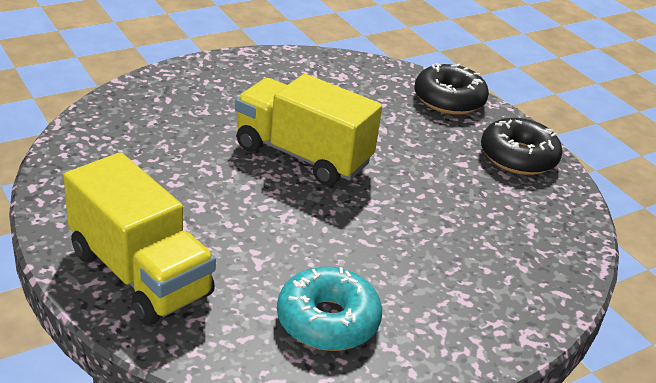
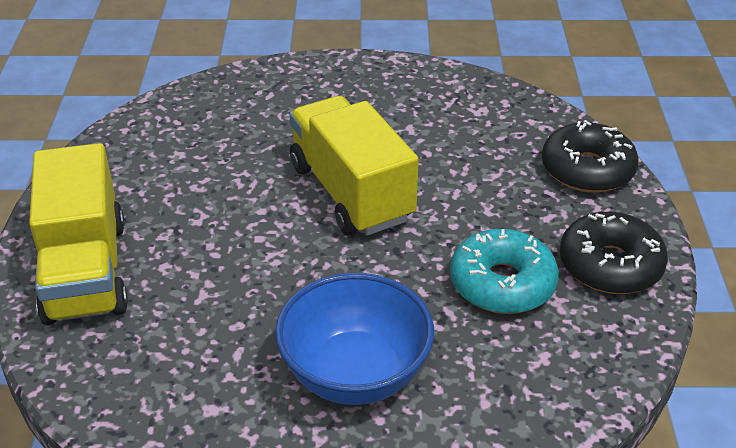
camera: 35 degrees right, 5 degrees up
turquoise donut [277,267,382,351] -> turquoise donut moved to [450,229,559,314]
none -> blue bowl [275,273,434,405]

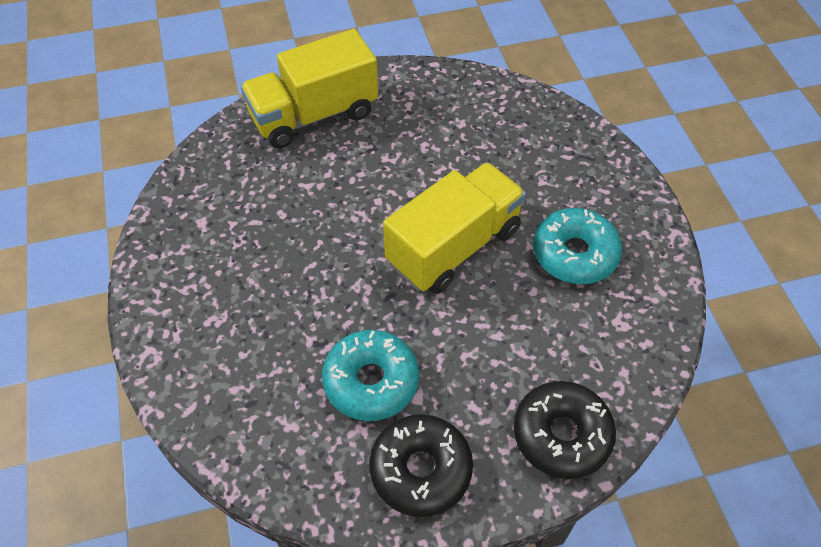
camera: 75 degrees right, 15 degrees up
blue bowl [275,273,434,405] -> none
none -> turquoise donut [533,208,622,284]

